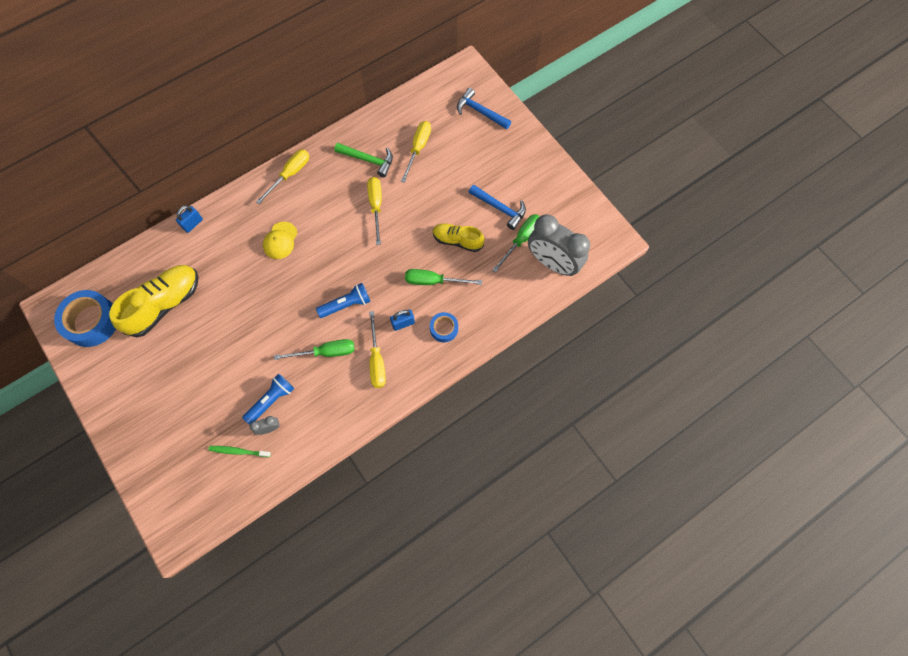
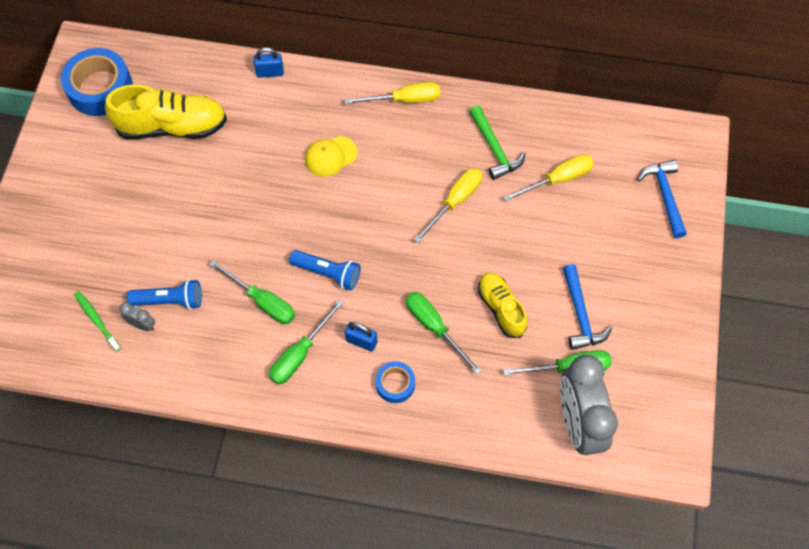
camera: 45 degrees right, 5 degrees down
yellow screwdriver [369,311,386,388] -> green screwdriver [269,299,344,385]

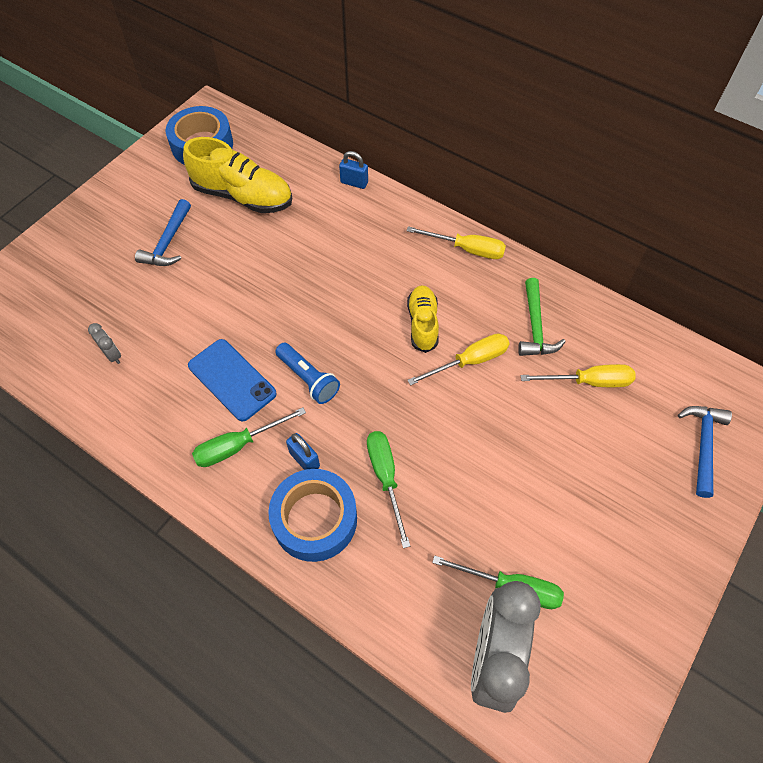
camera: 25 degrees right, 5 degrees down
green toothbrush [74,291,121,352] -> none
blue flashlight [127,279,202,310] -> none
green screwdriver [209,260,295,324] -> blue phone [188,339,277,422]
yellow cap [305,136,358,177] -> none
blue tape [376,361,415,403] -> blue tape [268,469,357,562], size x1.88
yellow shoe [478,272,528,338] -> yellow shoe moved to [407,285,439,353]
blue hammer [563,264,612,350] -> blue hammer moved to [135,199,191,266]

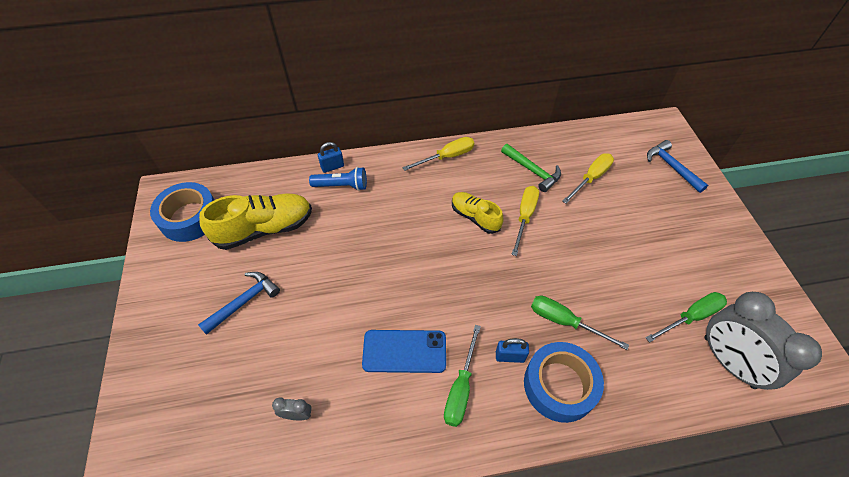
camera: 45 degrees left, 5 degrees down
blue hammer [135,199,191,266] -> blue hammer turned 105 degrees counterclockwise [198,272,280,335]
blue flashlight [275,343,340,404] -> blue flashlight moved to [309,167,367,191]

